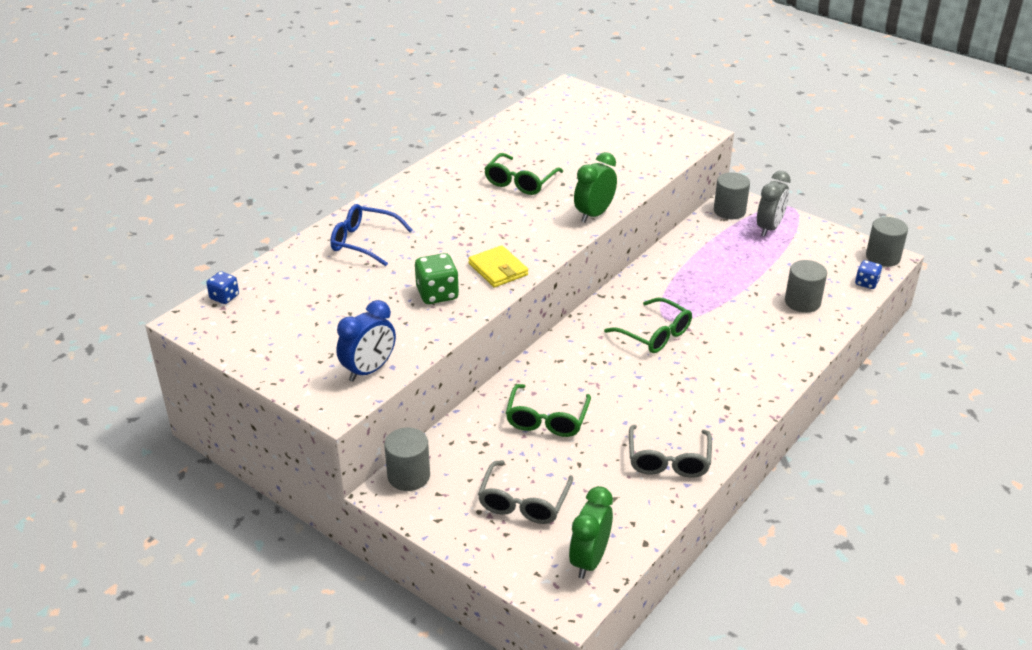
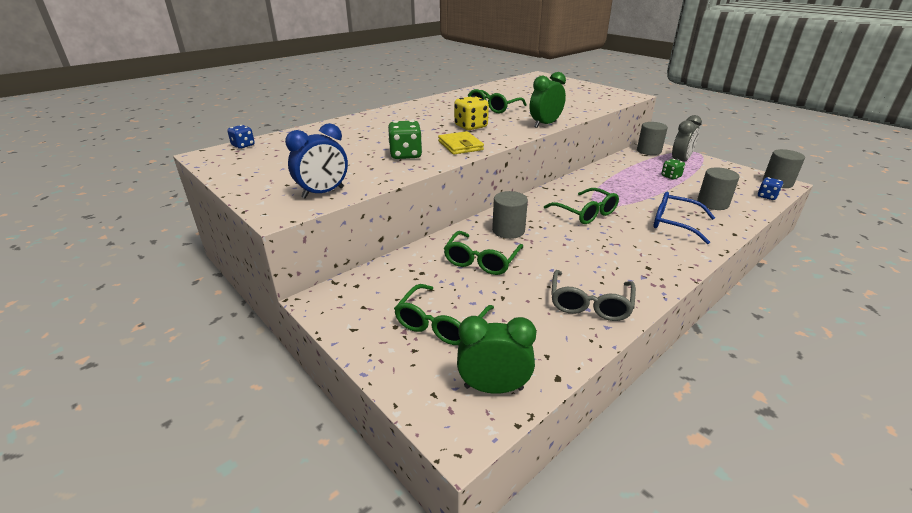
camera: 10 degrees right, 5 degrees down
blue glasses [330,204,413,266] -> blue glasses moved to [654,192,715,244]
grey cylinder [384,427,430,491] -> grey cylinder moved to [492,191,528,239]
grey glasses [478,460,573,524] -> green glasses [394,284,494,345]
green clock [569,486,613,579] -> green clock turned 60 degrees clockwise [457,316,536,394]
none -> yellow dice [454,96,489,130]
none -> green dice [661,159,685,179]

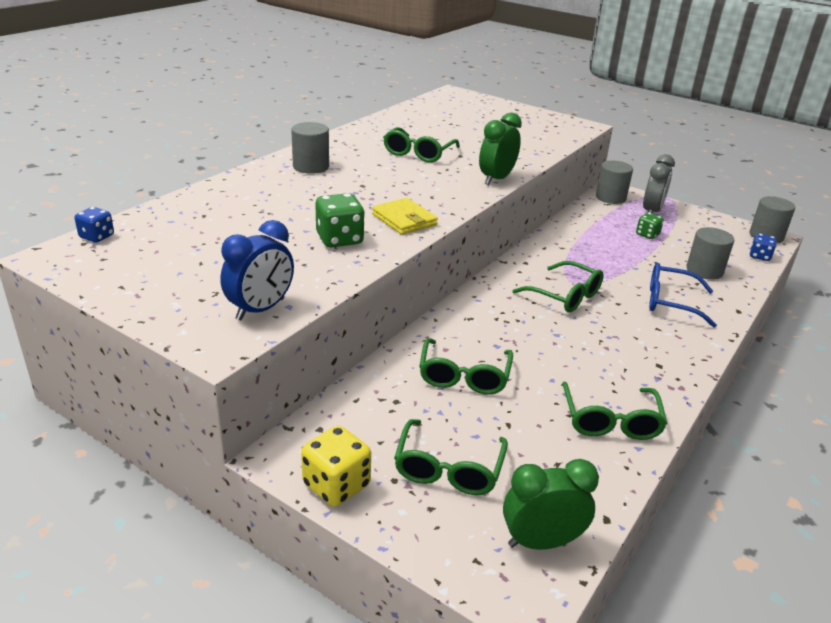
camera: 15 degrees left, 0 degrees up
yellow dice [454,96,489,130] -> yellow dice moved to [301,426,371,507]
grey cylinder [492,191,528,239] -> grey cylinder moved to [291,122,329,174]
grey glasses [551,270,636,321] -> green glasses [562,382,667,440]

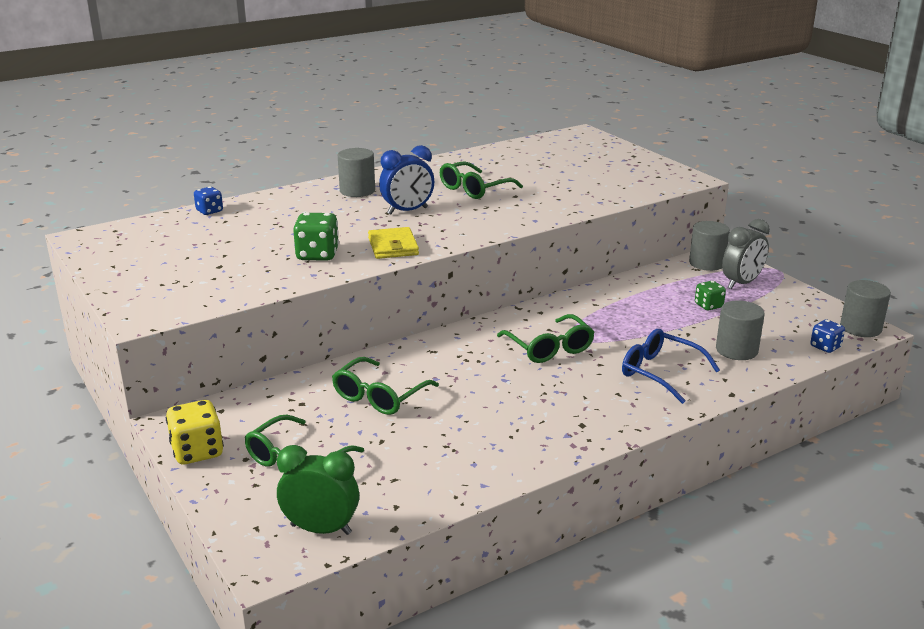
camera: 25 degrees right, 5 degrees down
blue dice [75,207,114,243] -> blue dice moved to [194,187,223,215]
blue clock [220,220,294,320] -> blue clock moved to [379,145,434,215]
green clock [479,112,522,185] -> none
green glasses [562,382,667,440] -> none

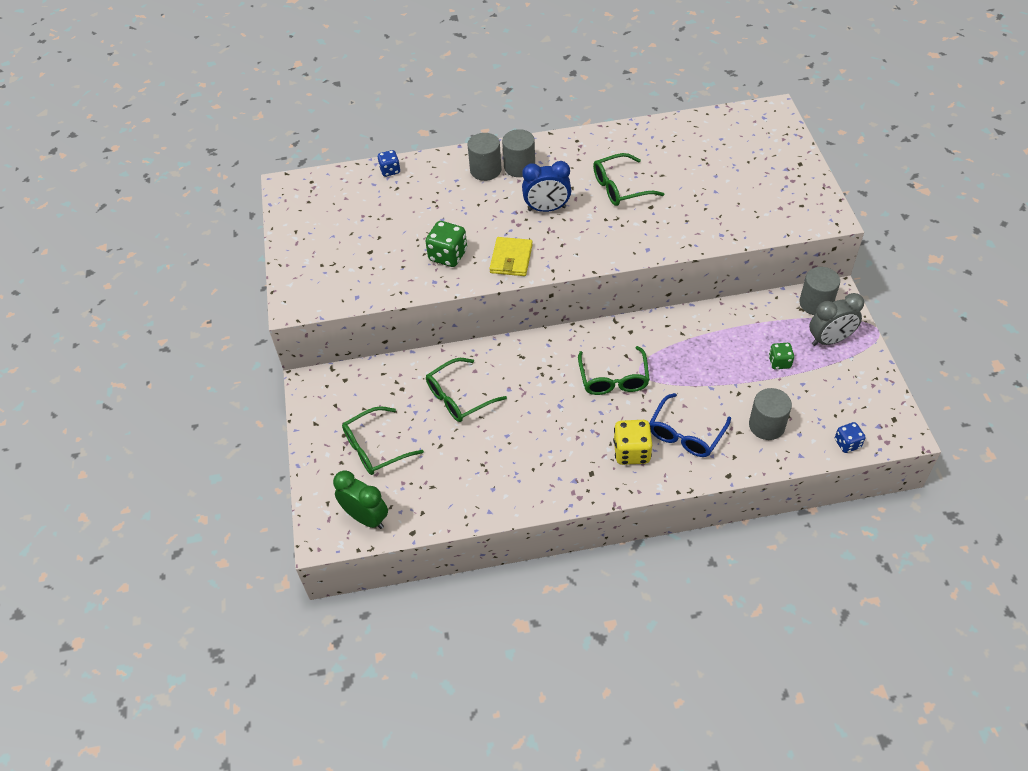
camera: 25 degrees right, 25 degrees up
yellow dice [166,400,224,464] -> yellow dice moved to [613,420,652,465]
blue glasses [622,329,720,404] -> blue glasses turned 120 degrees counterclockwise [649,393,731,457]
grey cylinder [840,280,891,337] -> grey cylinder moved to [467,133,502,181]

